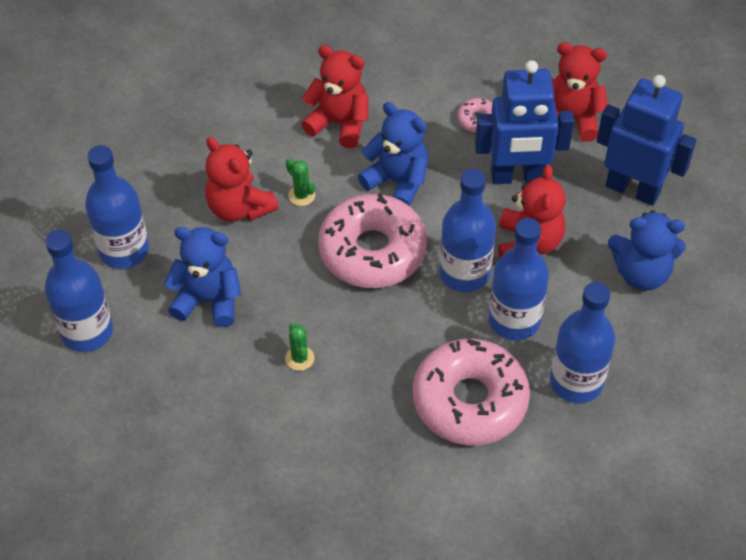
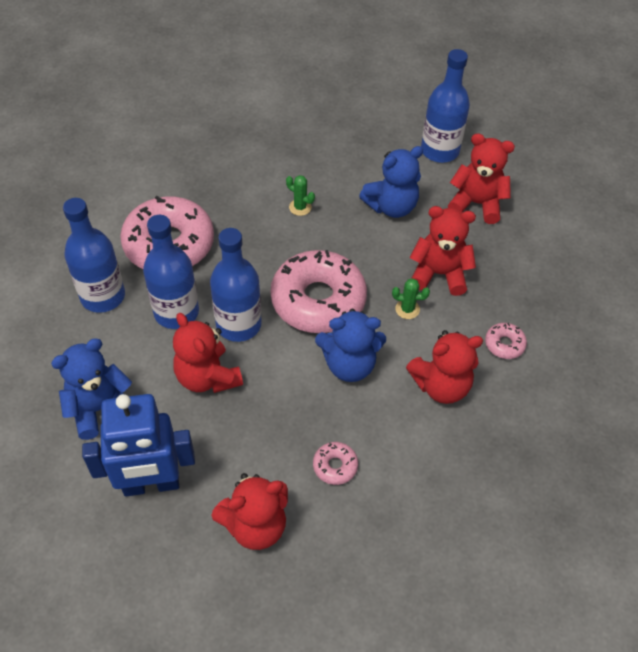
camera: 140 degrees right, 0 degrees up
blue bottle [85,145,149,269] -> red teddy bear [448,133,515,224]
blue robot [475,60,574,184] -> none
none -> pink donut [485,323,527,359]

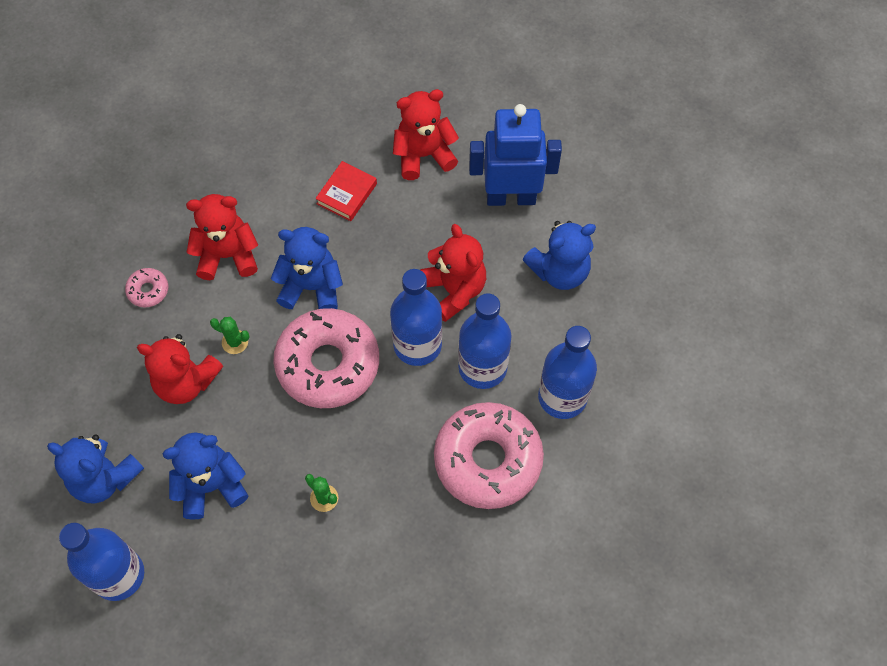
camera: 170 degrees left, 10 degrees up
pink donut [313,442,358,485] -> red book [315,161,377,221]
red teddy bear [448,133,515,224] -> blue teddy bear [47,435,144,503]

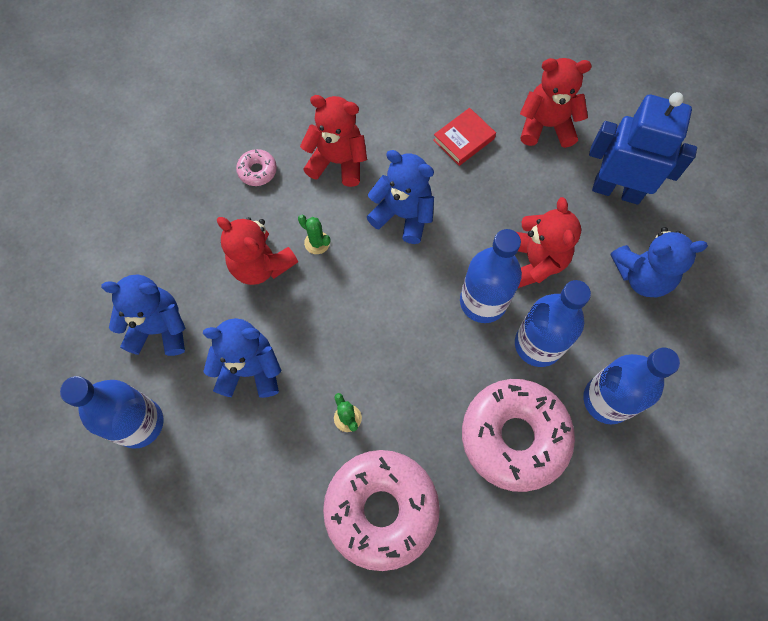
camera: 20 degrees right, 5 degrees up
blue teddy bear [47,435,144,503] -> blue teddy bear turned 135 degrees clockwise [101,274,185,356]
pink donut [274,308,379,408] -> pink donut moved to [323,450,440,571]

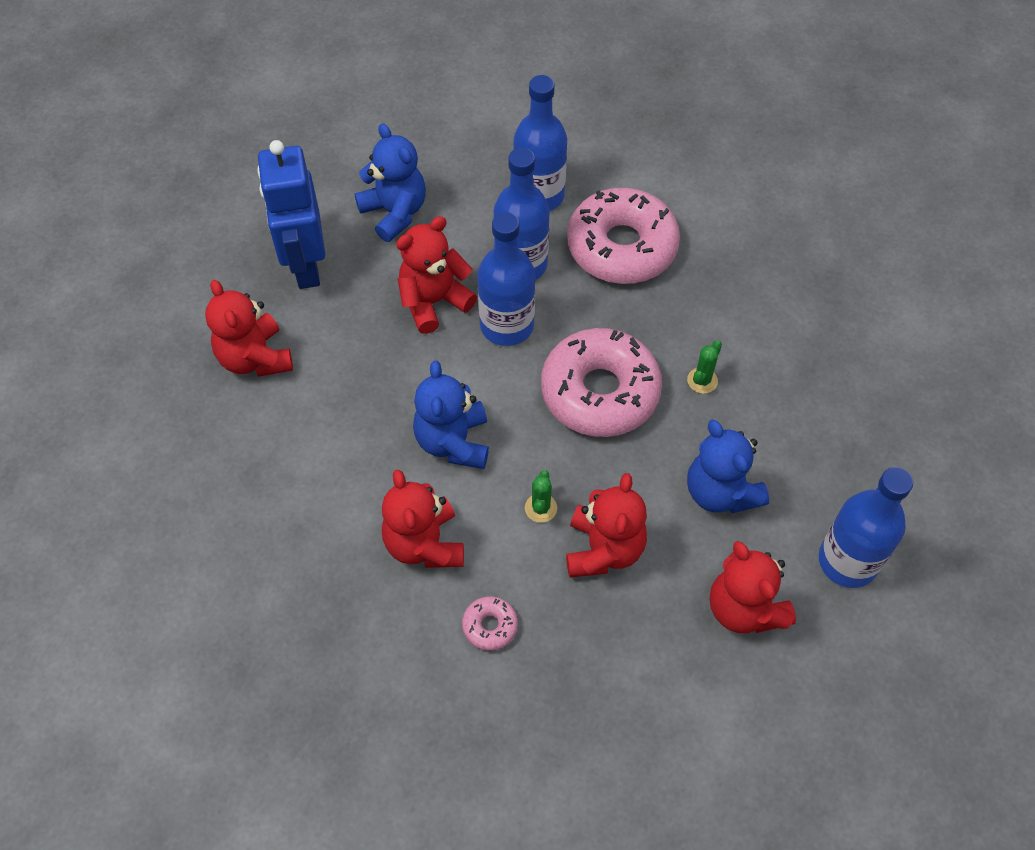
camera: 120 degrees left, 10 degrees down
blue teddy bear [101,274,185,356] -> red teddy bear [710,541,796,633]
pink donut [323,450,440,571] -> pink donut moved to [541,328,662,437]
red book [433,108,496,166] -> none

